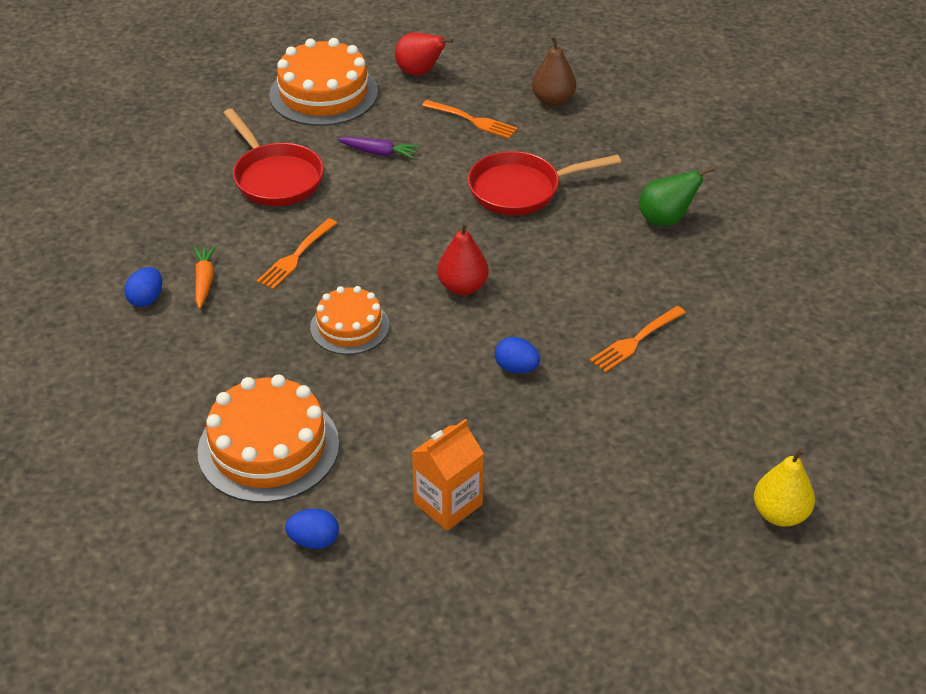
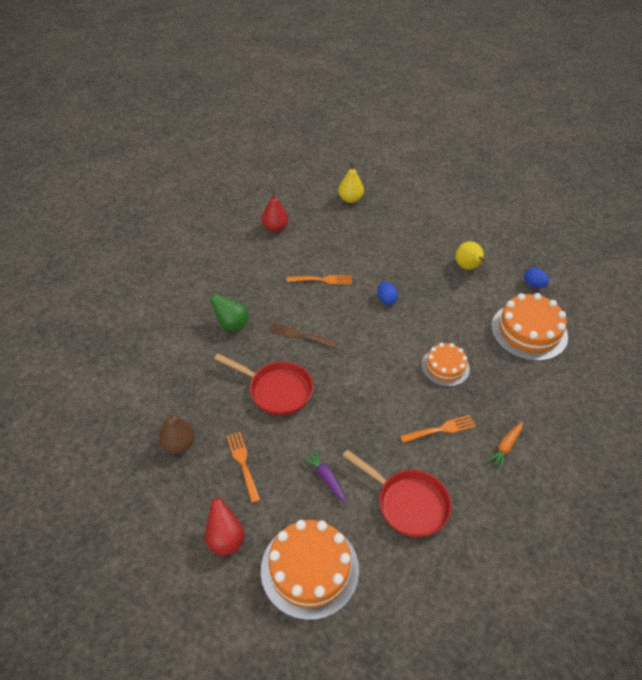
camera: 140 degrees left, 5 degrees up
blue egg [124,267,162,307] -> none
red pan [223,108,324,206] -> red pan turned 120 degrees clockwise [342,450,452,538]
orange carton [412,419,484,531] -> yellow pear [456,241,484,270]
red pear [437,222,489,295] -> red pear moved to [262,191,288,232]
none -> brown fork [269,322,337,347]

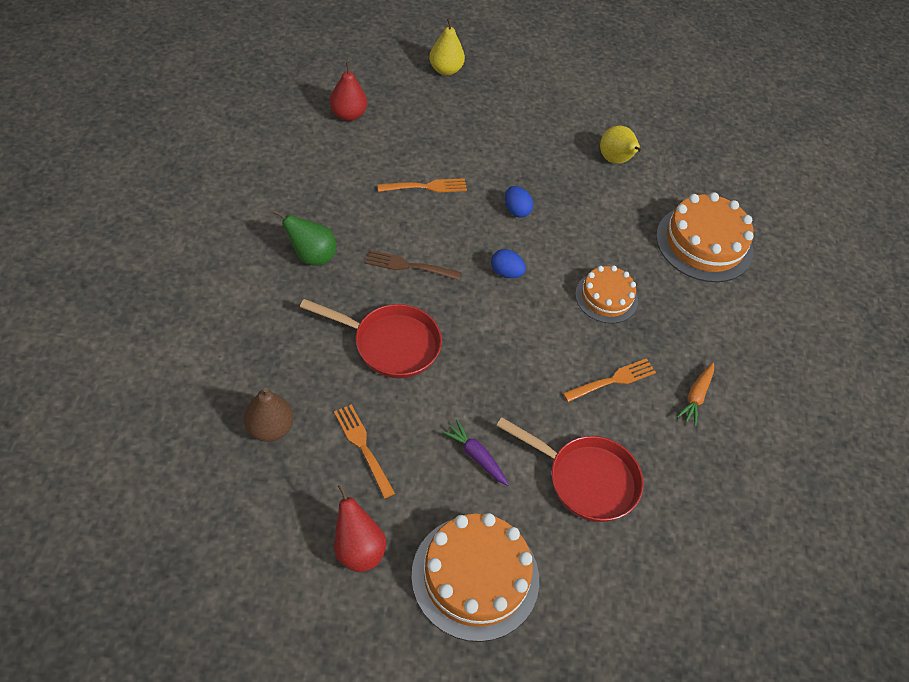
camera: 15 degrees left, 5 degrees up
blue egg [524,268,549,288] -> blue egg moved to [491,249,526,278]

